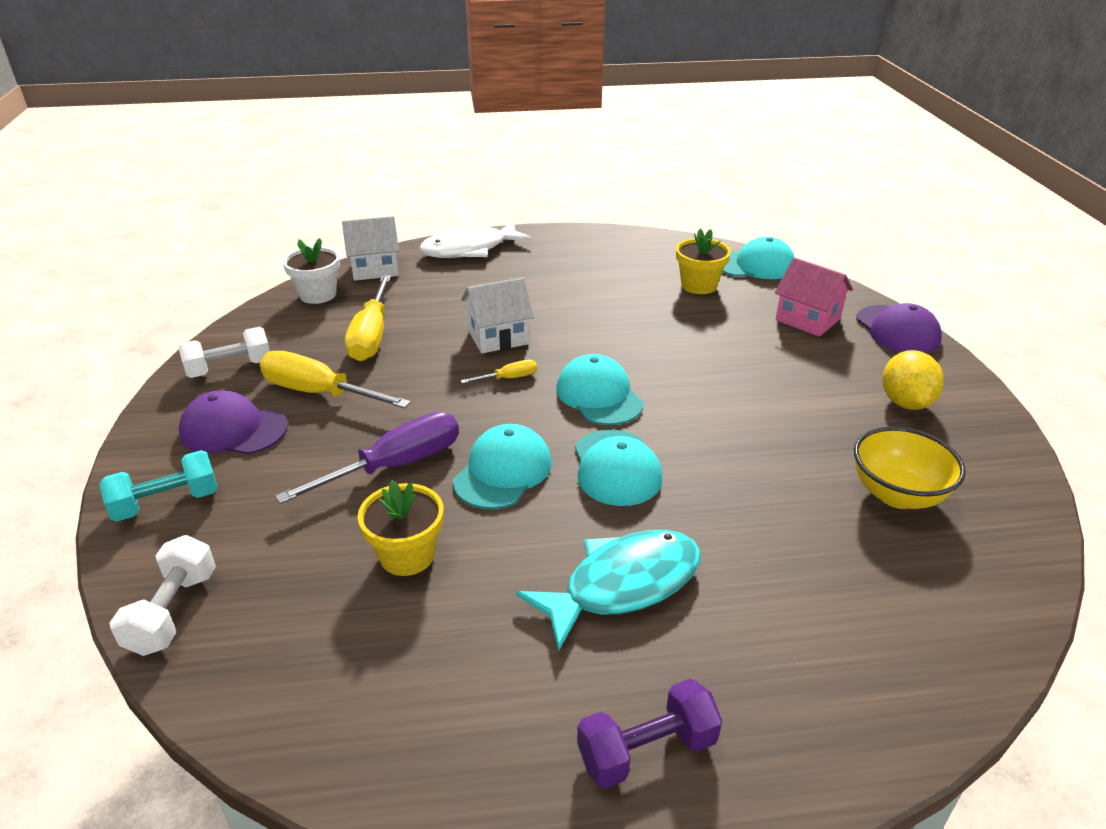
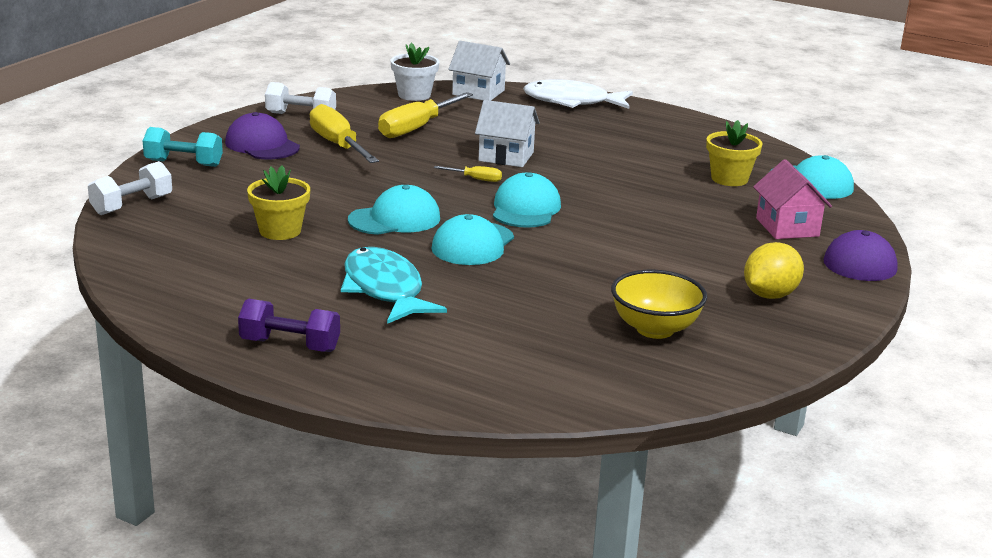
camera: 35 degrees right, 10 degrees down
purple screwdriver [275,412,459,504] -> none
turquoise fish [516,530,701,651] -> turquoise fish turned 120 degrees counterclockwise [341,247,447,324]

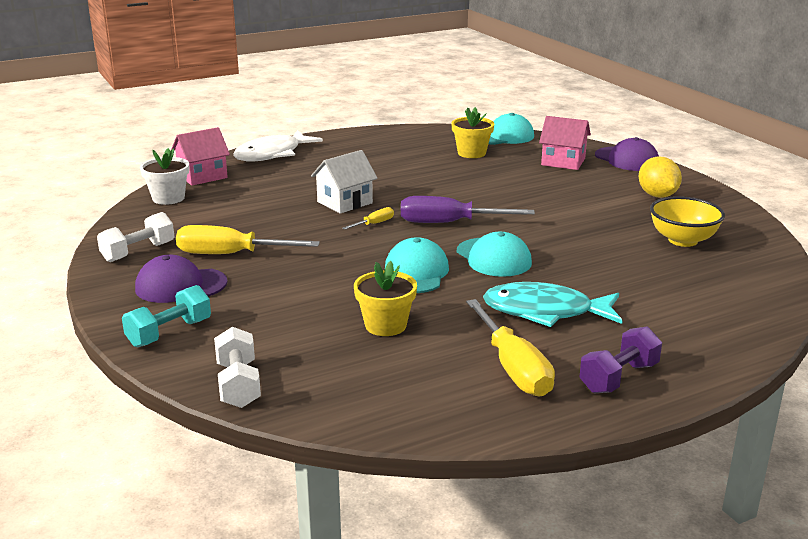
camera: 55 degrees left, 0 degrees up
yellow screwdriver [378,92,473,138] -> yellow screwdriver moved to [466,299,555,397]
white house [448,41,510,101] -> pink house [171,127,230,186]
turquoise cap [493,172,561,228] -> purple screwdriver [401,196,535,223]

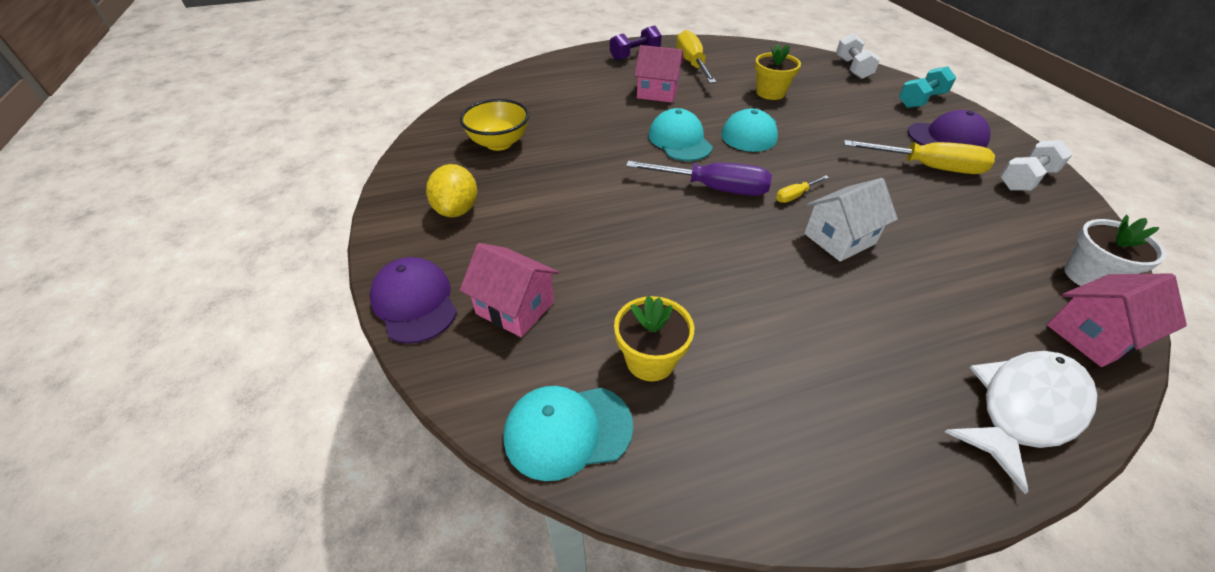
camera: 170 degrees left, 20 degrees up
turquoise fish [483,282,623,327] -> pink house [634,45,684,103]

